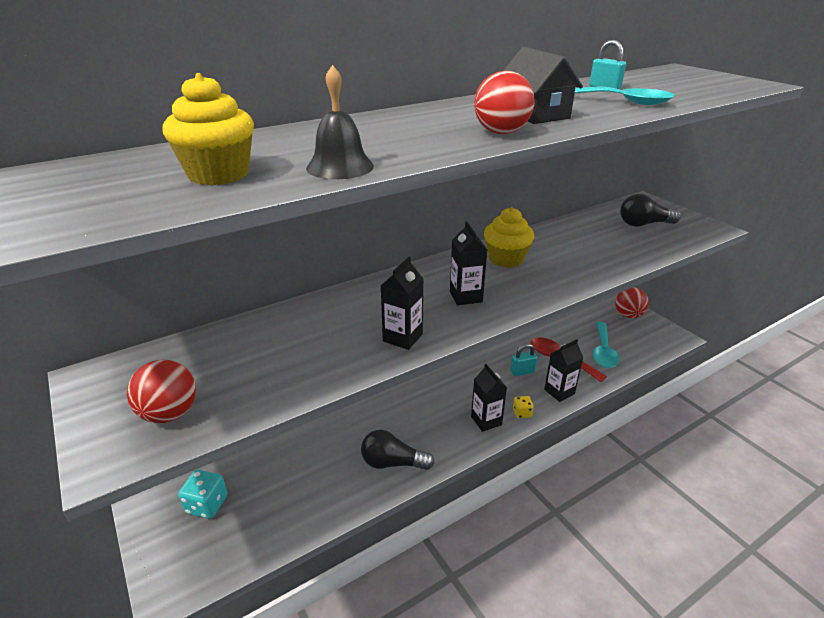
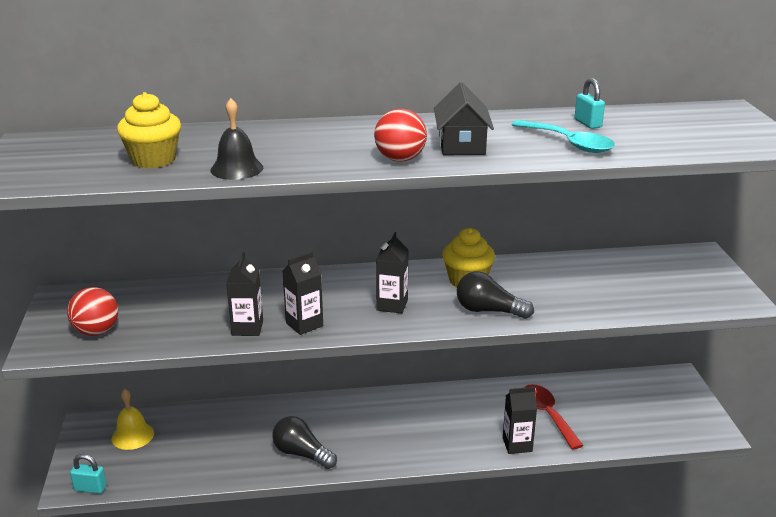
camera: 25 degrees right, 5 degrees down
turquoise dice [178,470,227,519] -> yellow bell [111,389,154,450]
black carton [471,364,507,432] -> black carton moved to [226,252,263,336]
turquoise padlock [510,344,538,376] -> turquoise padlock moved to [70,454,107,494]
yellow dice [513,396,534,418] -> none
turquoise spoon [593,322,619,368] -> none
red ball [615,287,649,318] -> none
black light bulb [620,194,681,227] -> black light bulb moved to [457,272,534,319]

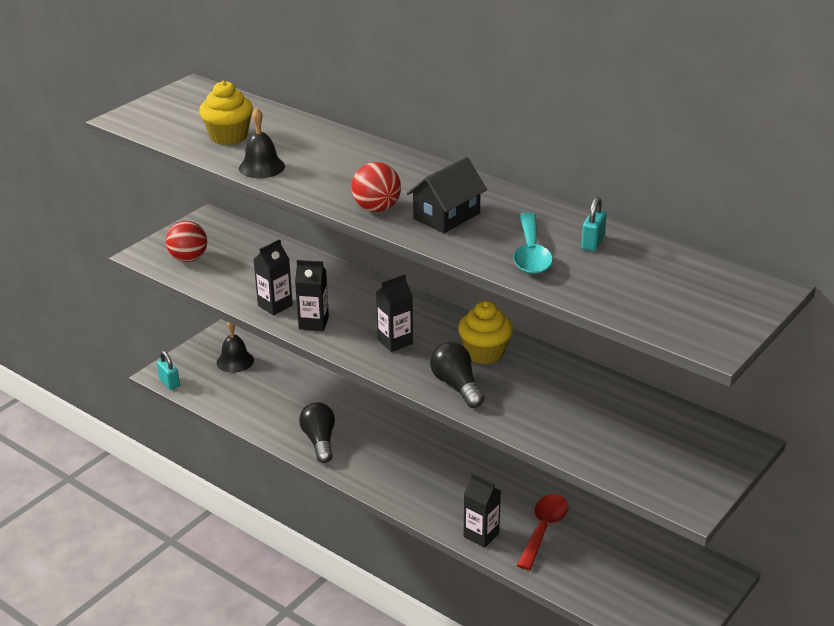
camera: 45 degrees right, 5 degrees up
yellow bell [111,389,154,450] -> black bell [217,322,254,373]

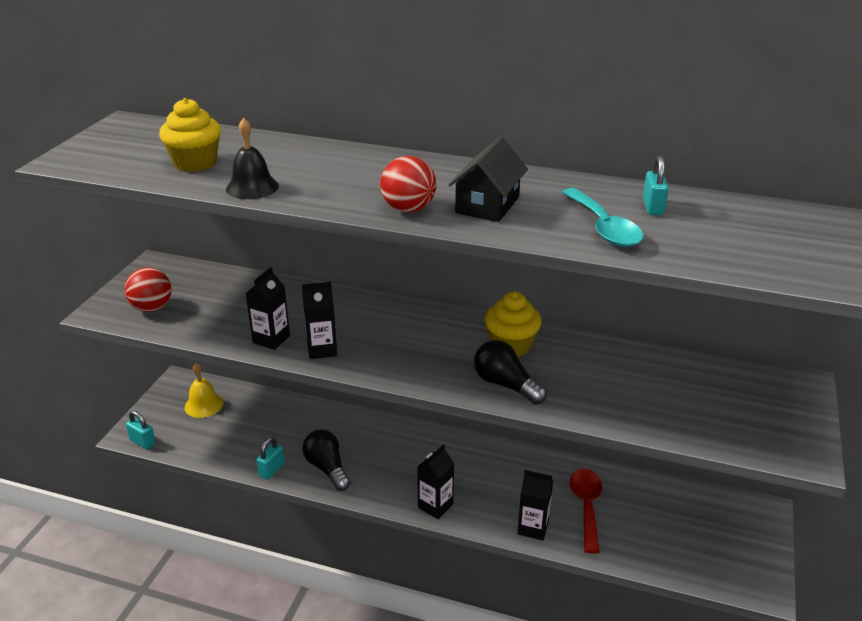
camera: 20 degrees left, 0 degrees up
black bell [217,322,254,373] -> yellow bell [185,363,224,418]
black carton [376,275,413,352] -> black carton moved to [417,444,454,519]
none -> turquoise padlock [256,437,284,480]

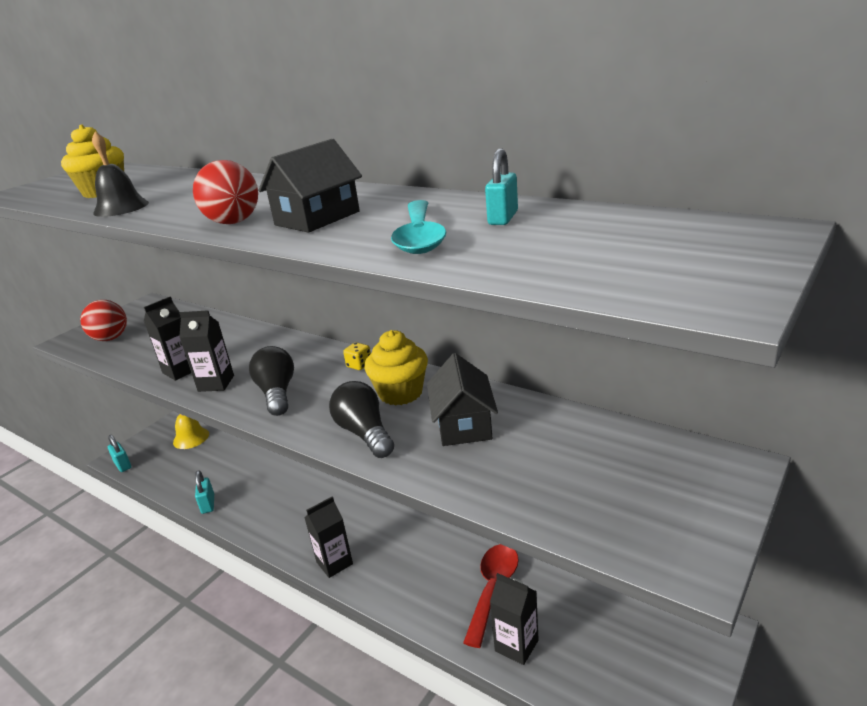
camera: 20 degrees right, 5 degrees down
turquoise padlock [256,437,284,480] -> turquoise padlock turned 60 degrees counterclockwise [195,471,214,514]
black light bulb [302,429,351,491] -> black light bulb moved to [249,346,294,416]
black carton [517,470,553,540] -> black carton moved to [490,573,539,665]
none -> yellow dice [343,342,371,370]
none -> black house [427,353,498,446]

